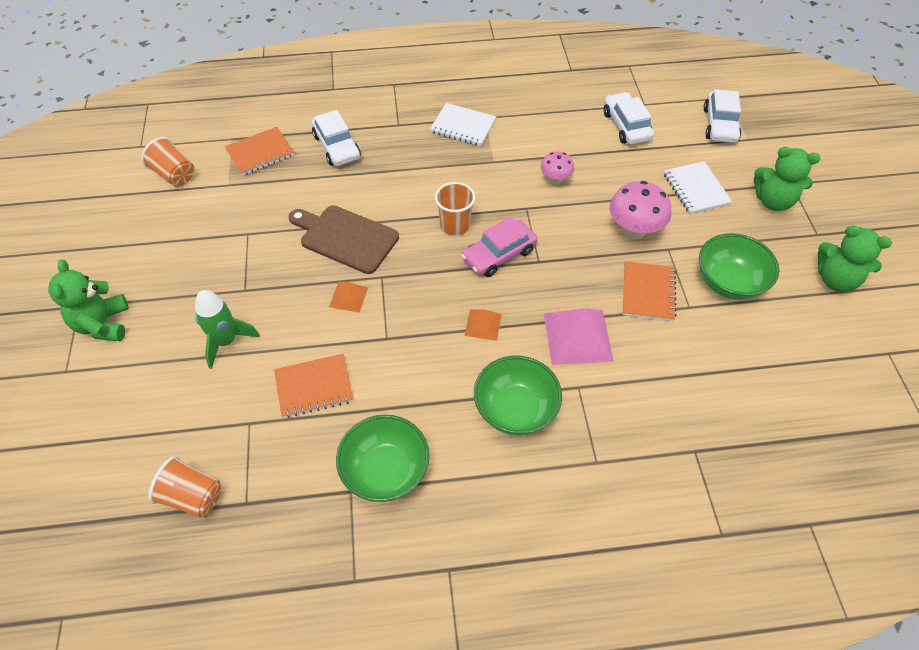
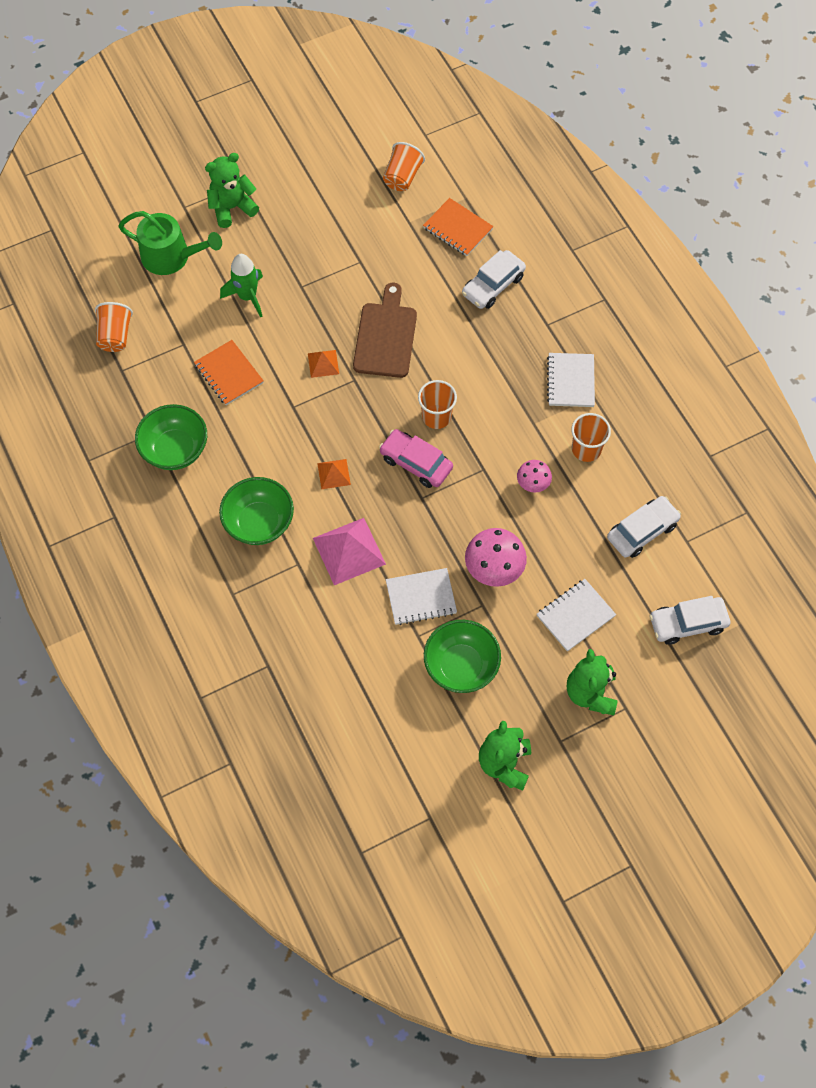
camera: 70 degrees right, 10 degrees up
orange notebook [623,261,677,321] -> white notebook [386,568,457,625]
none -> green watering can [118,211,222,275]
none -> orange cup [571,413,611,462]

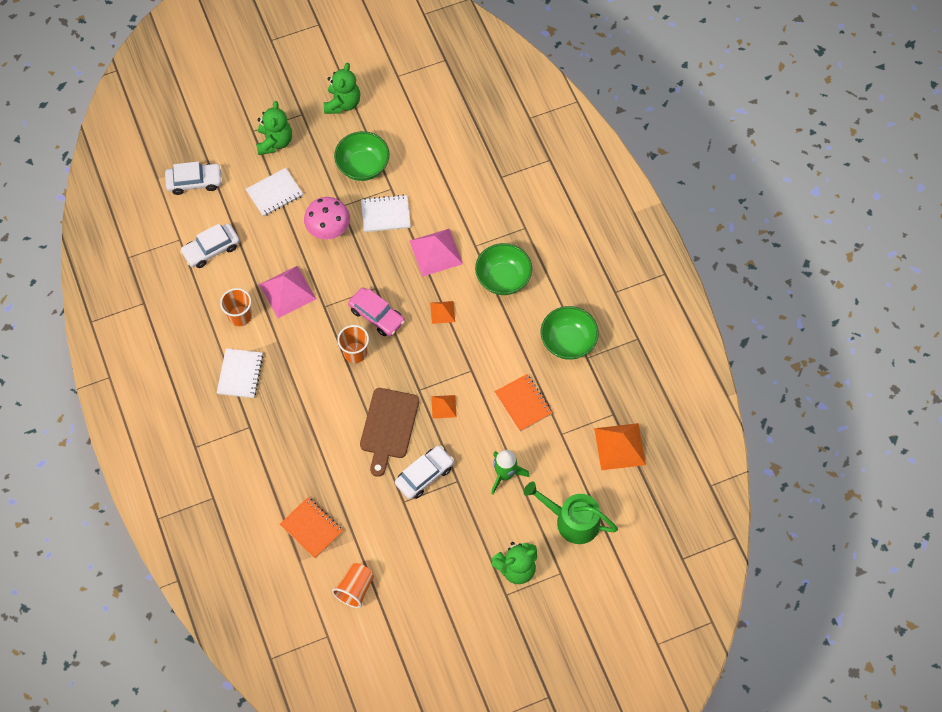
camera: 175 degrees left, 0 degrees up
orange cup [95,302,133,352] -> orange pyramid [594,423,646,470]
white car [462,250,526,309] -> white car moved to [395,446,454,499]
pink mushroom [517,460,552,493] -> pink pyramid [259,266,316,318]

